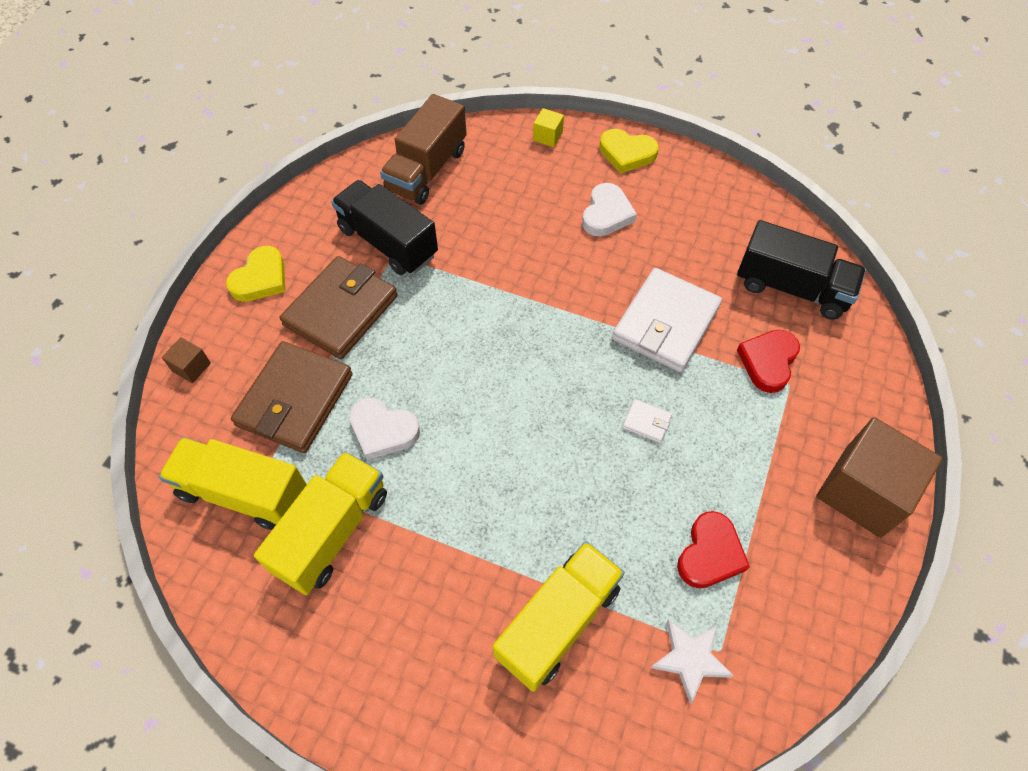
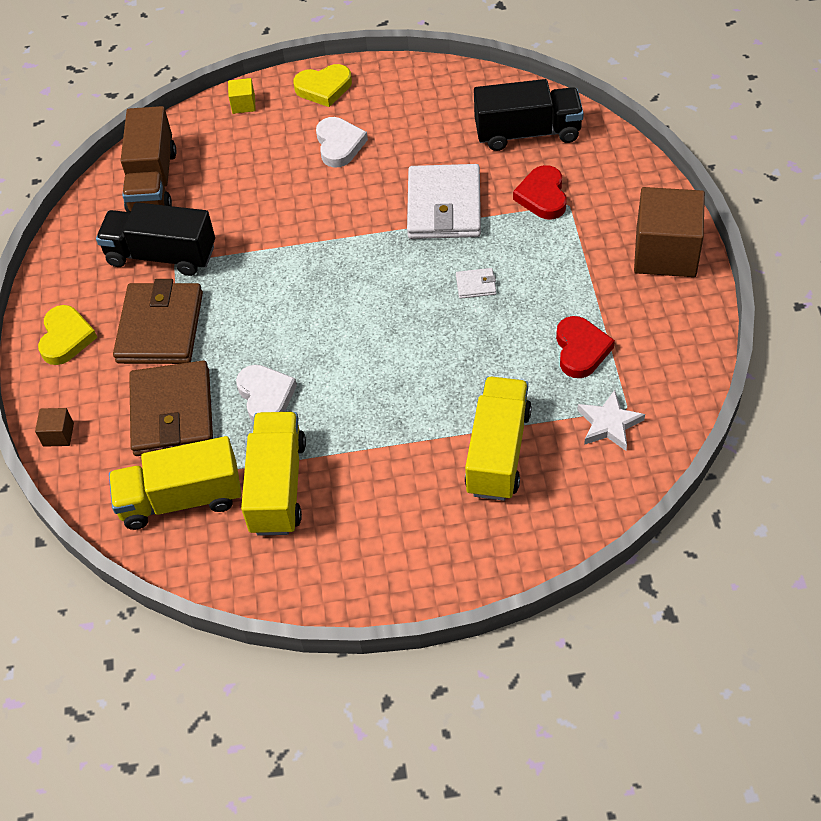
camera: 25 degrees left, 5 degrees down
white heart [349,398,420,460] -> white heart turned 105 degrees counterclockwise [236,365,297,423]

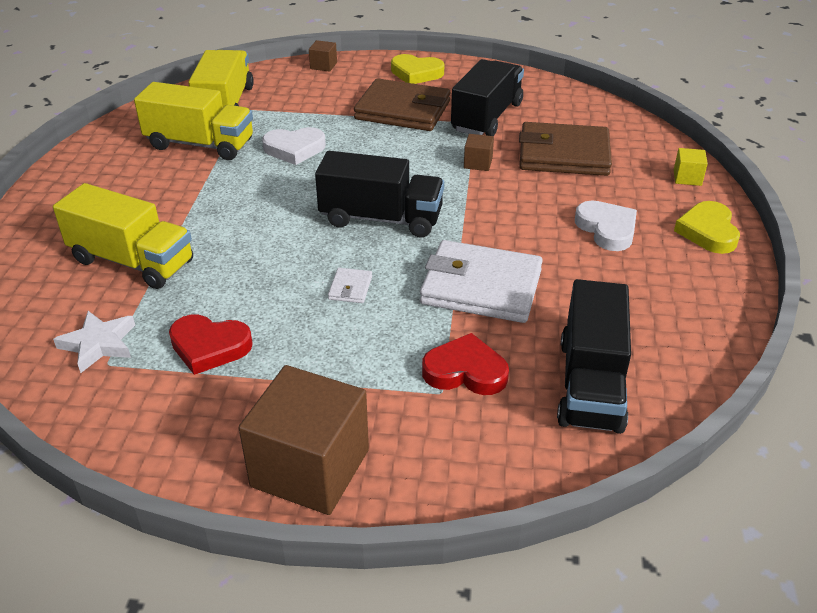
camera: 100 degrees right, 15 degrees down
brown truck [121,106,176,212] -> none
brown wallet [129,361,213,456] -> brown wallet moved to [519,122,612,176]
white heart [316,117,368,168] -> white heart turned 120 degrees counterclockwise [575,200,637,251]
none -> black truck [315,151,444,237]
none -> brown cube [464,134,494,171]

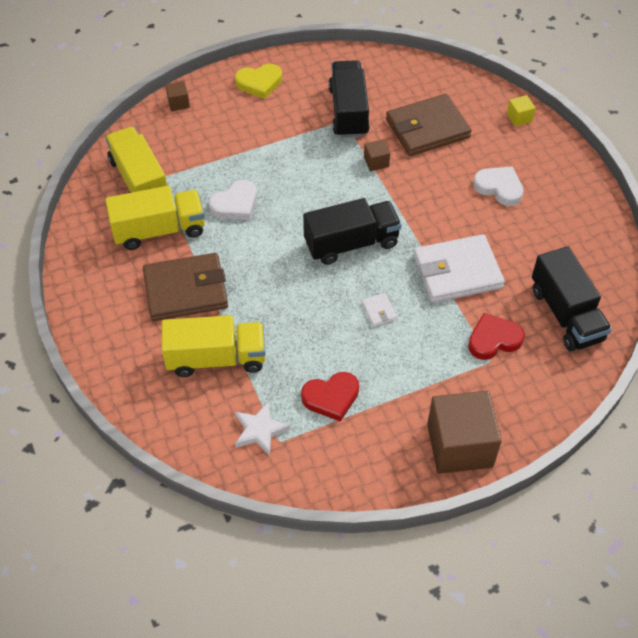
camera: 30 degrees left, 15 degrees up
brown wallet [354,78,450,131] -> brown wallet moved to [143,253,228,321]
yellow heart [674,201,740,254] -> none

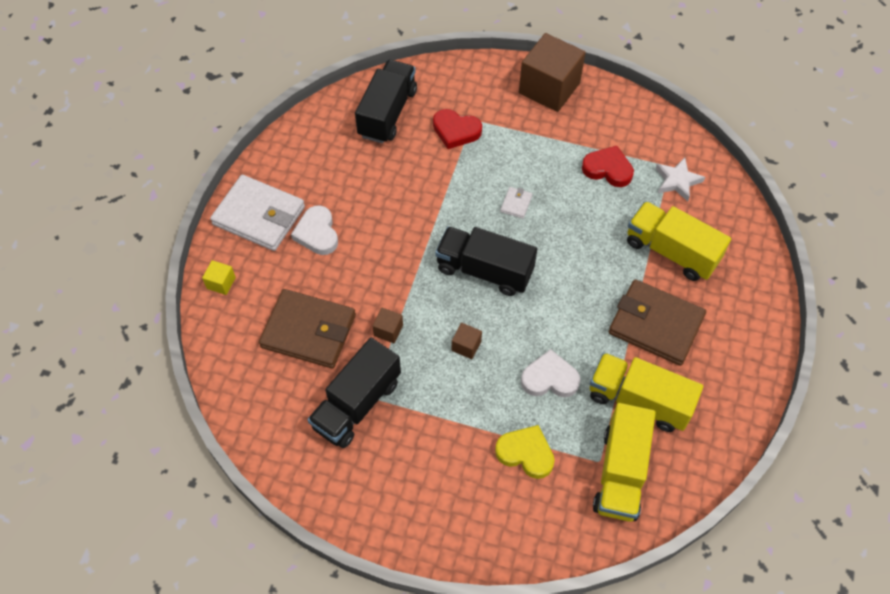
camera: 140 degrees left, 5 degrees up
brown cube [166,81,190,111] -> brown cube moved to [452,323,482,359]
yellow heart [235,64,282,99] -> yellow heart moved to [495,425,555,479]
white wallet [413,234,505,303] -> white wallet moved to [210,175,305,251]

